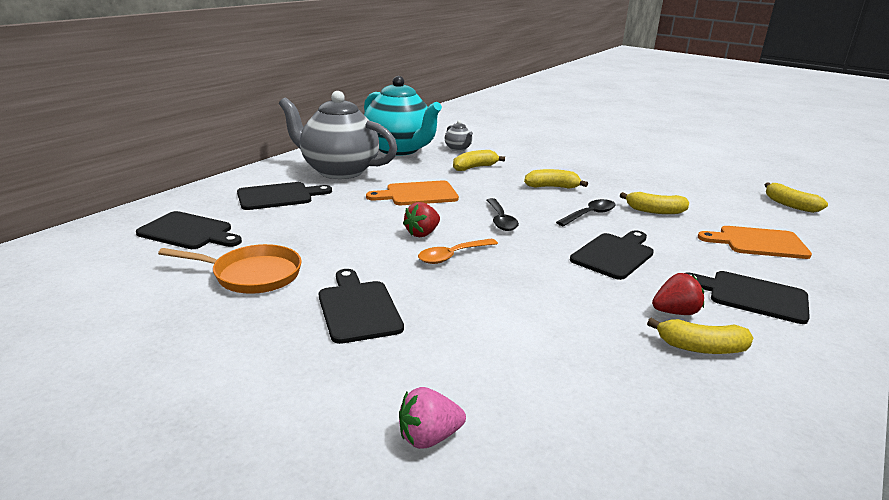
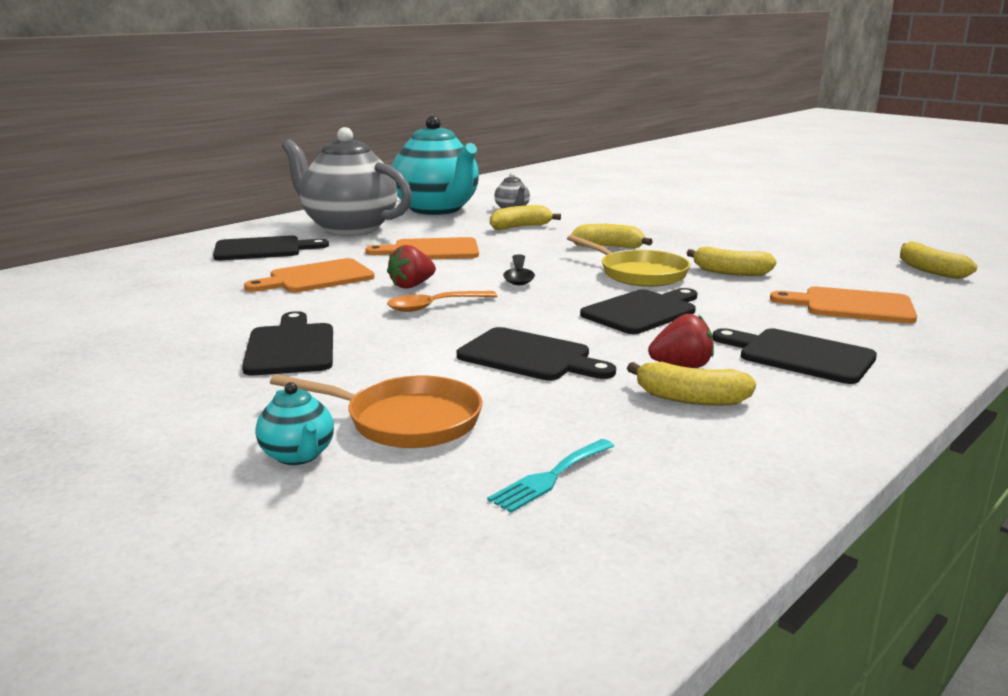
camera: 10 degrees right, 5 degrees down
black cutting board [136,211,242,249] -> black cutting board moved to [457,327,616,381]
orange pan [158,244,302,294] -> orange pan moved to [270,374,482,448]
pink strawberry [399,387,466,449] -> turquoise teapot [255,382,334,465]
black spoon [556,199,616,226] -> yellow pan [567,235,690,287]
none -> orange cutting board [244,258,374,293]
none -> turquoise fork [487,439,614,513]

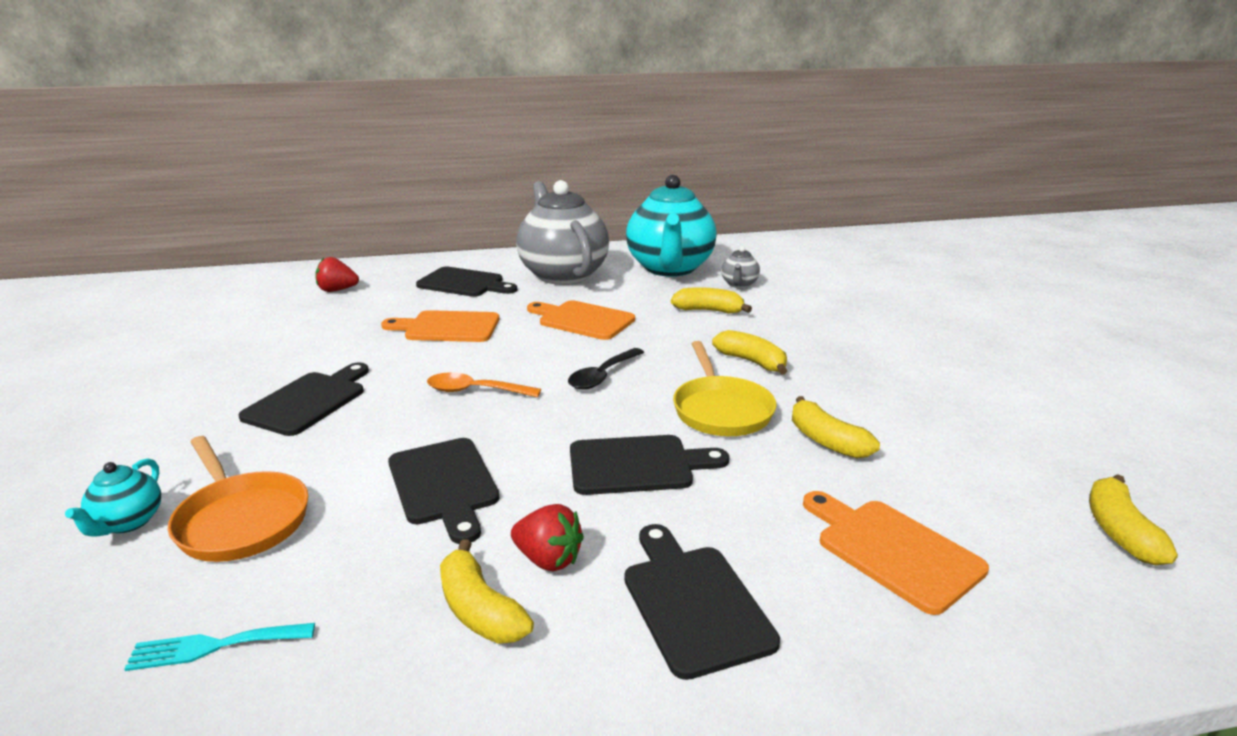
camera: 35 degrees right, 5 degrees up
red strawberry [387,245,436,289] -> red strawberry moved to [316,257,359,292]

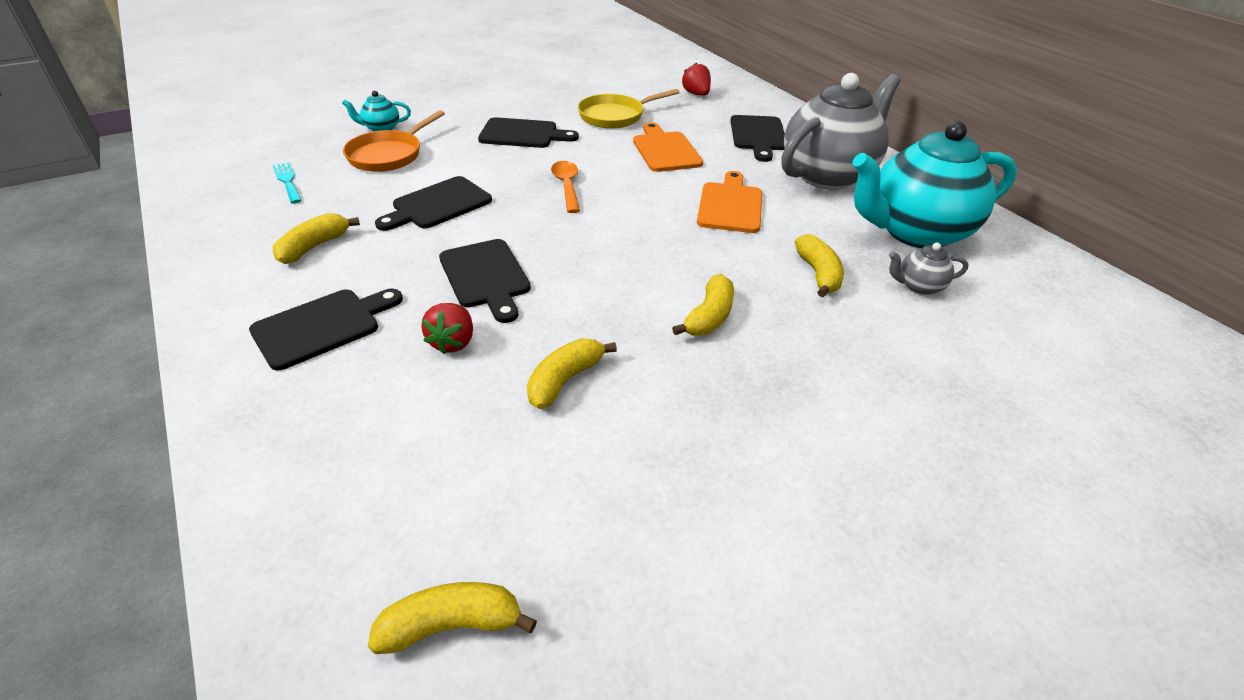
camera: 70 degrees right, 15 degrees up
red strawberry [511,504,584,571] -> red strawberry moved to [421,303,473,354]
black spoon [568,348,644,389] -> none
yellow pan [673,341,777,436] -> yellow pan moved to [578,89,680,129]
orange cutting board [803,491,989,615] -> none

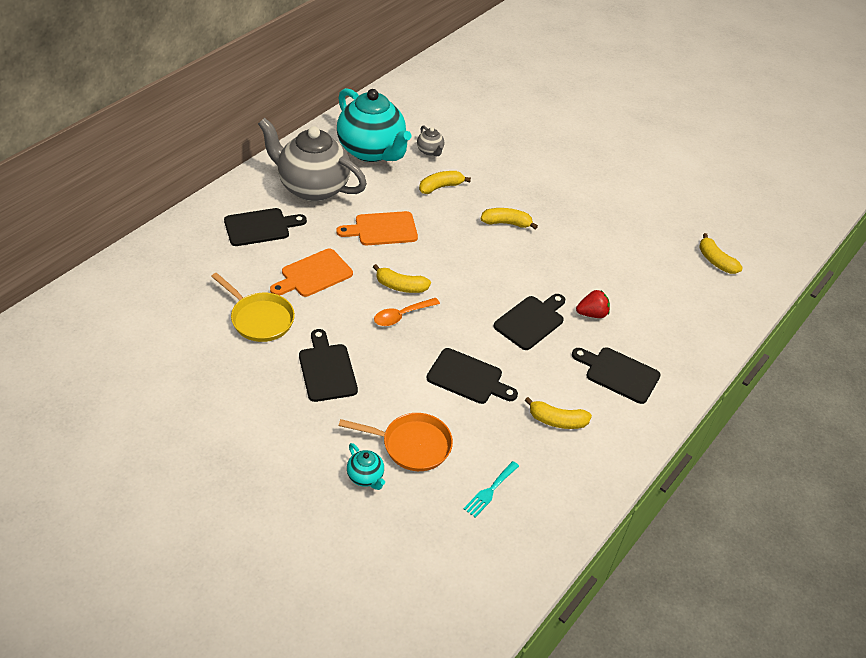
camera: 115 degrees left, 5 degrees up
yellow banana [527,339,617,409] -> yellow banana moved to [373,264,431,293]
red strawberry [682,63,711,96] -> none

